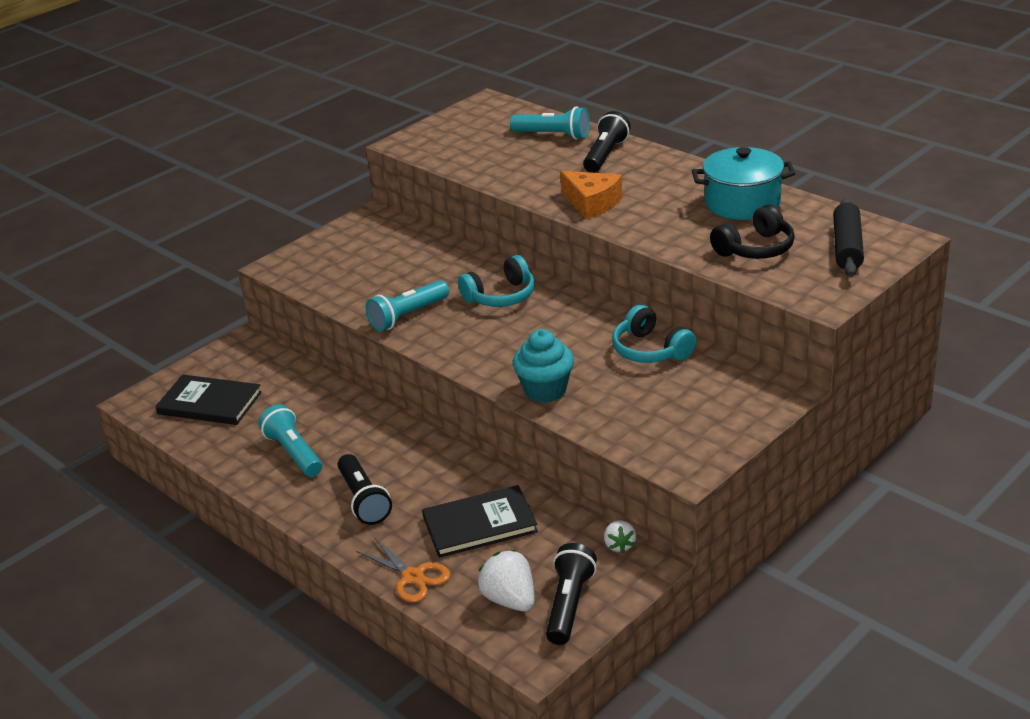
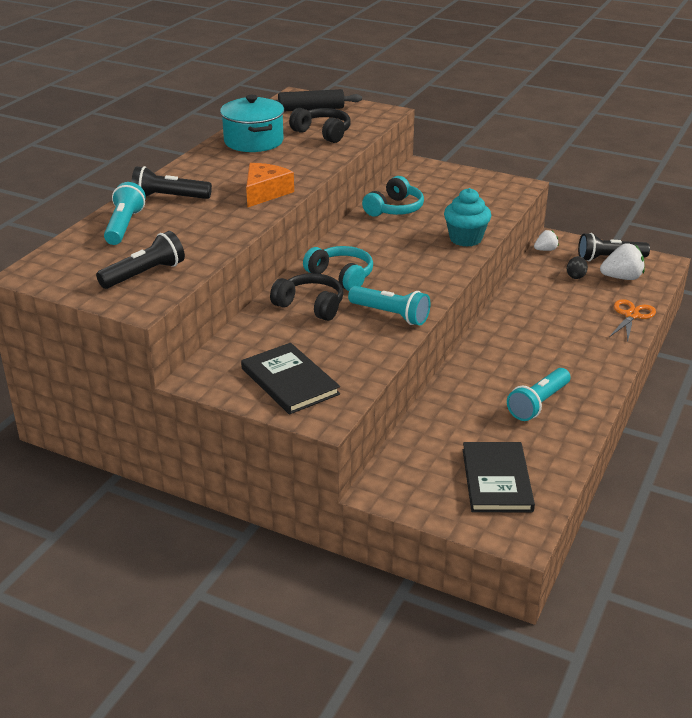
camera: 110 degrees left, 0 degrees up
black flashlight [338,454,392,525] -> black flashlight moved to [96,231,185,289]
black book [422,485,538,558] -> black book moved to [241,343,340,415]
white strawberry [477,550,535,611] -> white strawberry turned 135 degrees counterclockwise [600,243,645,280]
none -> black headphones [270,273,344,321]
none -> black egg [567,256,588,279]

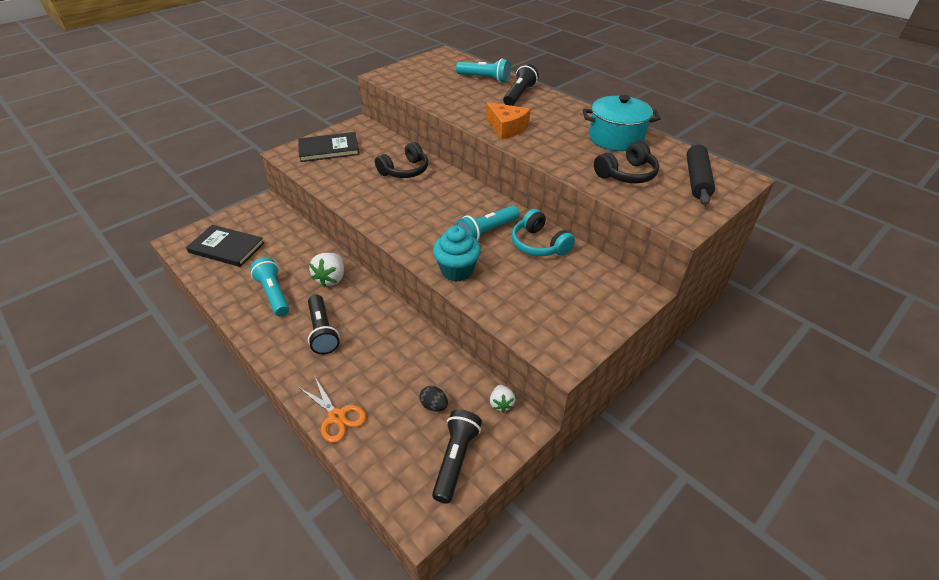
camera: 110 degrees right, 10 degrees up
black flashlight [96,231,185,289] -> black flashlight moved to [308,294,340,355]
turquoise headphones [303,246,373,291] -> none
turquoise flashlight [348,286,430,325] -> turquoise flashlight moved to [456,206,519,241]
white strawberry [600,243,645,280] -> white strawberry moved to [309,253,344,287]

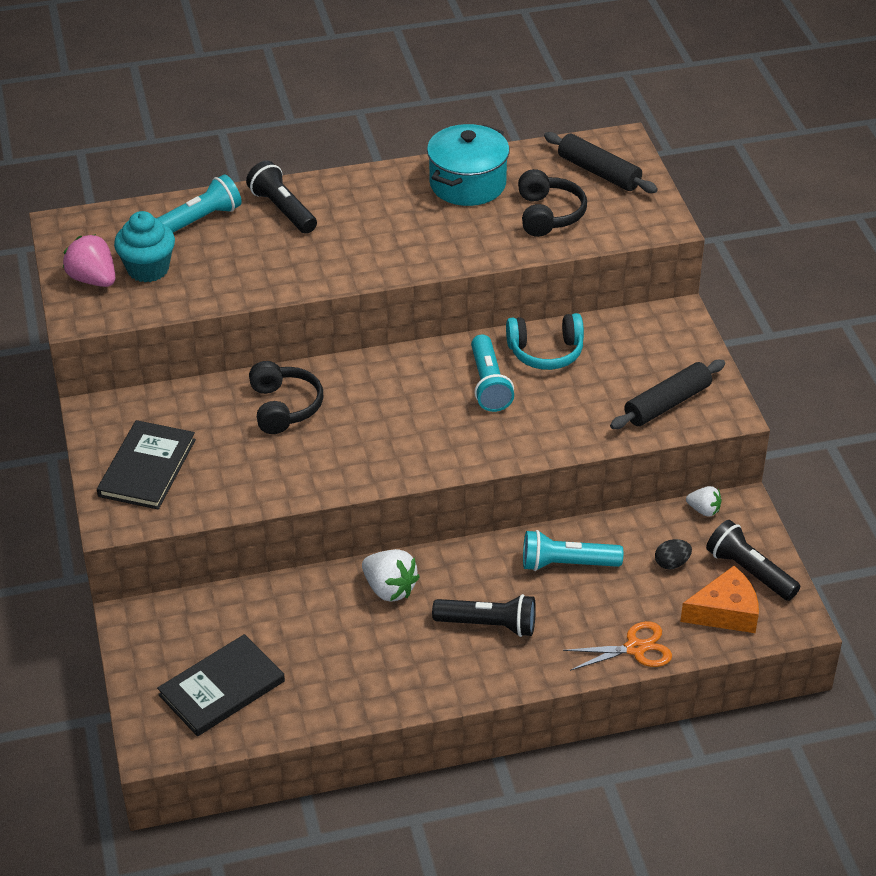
camera: 60 degrees left, 0 degrees up
turquoise flashlight [250,258,289,316] -> turquoise flashlight moved to [523,530,623,571]
turquoise cupcake [433,226,481,282] -> turquoise cupcake moved to [114,211,175,282]
orange cheese [486,102,530,140] -> orange cheese moved to [680,566,759,633]
none -> pink strawberry [63,234,115,287]
none -> black rolling pin [610,360,725,429]

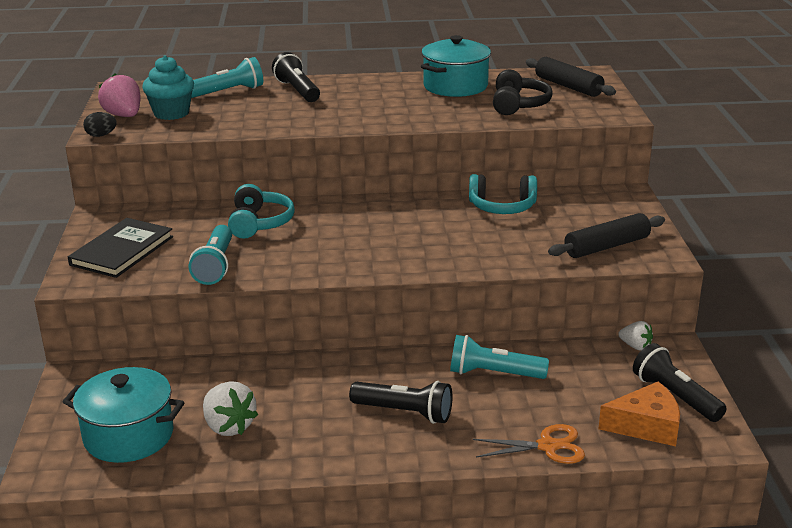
camera: 10 degrees right, 15 degrees down
black book [157,634,285,736] -> turquoise pot [63,367,185,463]
black headphones [249,361,323,434] -> turquoise headphones [228,184,295,239]
white strawberry [362,549,420,602] -> white strawberry moved to [203,381,258,436]
turquoise flashlight [471,334,514,412] -> turquoise flashlight moved to [189,225,232,285]
black egg [655,539,692,569] -> black egg moved to [83,112,117,137]

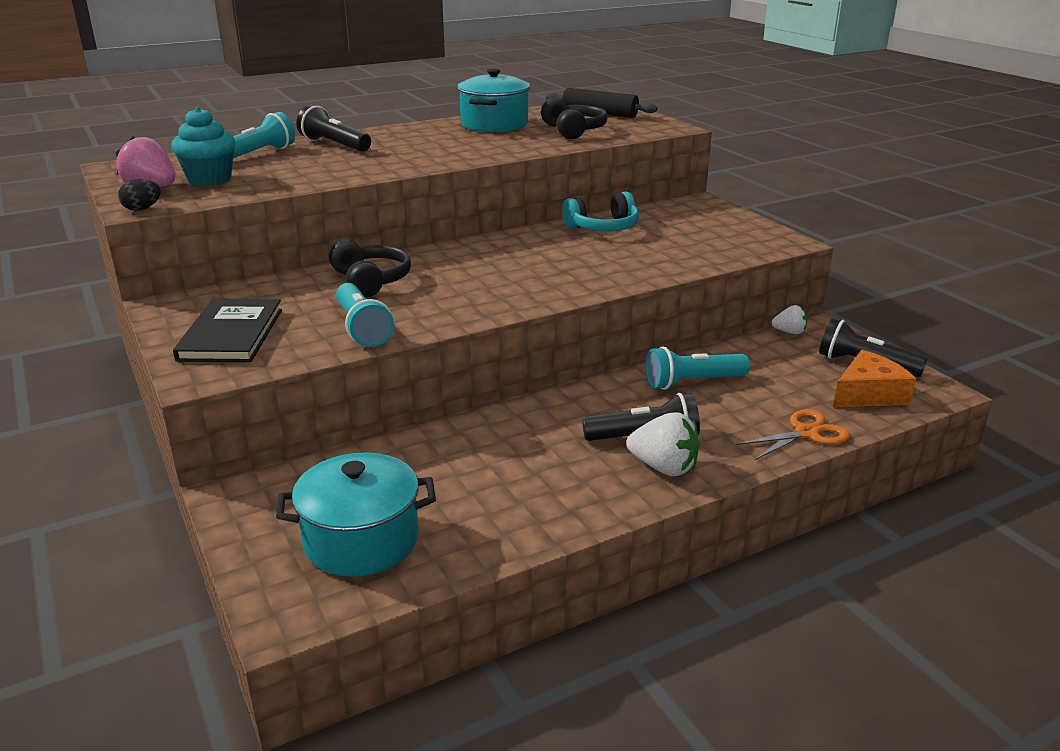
camera: 25 degrees left, 0 degrees up
white strawberry [203,381,258,436] -> white strawberry moved to [627,413,700,476]
turquoise headphones [228,184,295,239] -> black headphones [329,239,411,297]
black rolling pin [548,213,665,258] -> none

